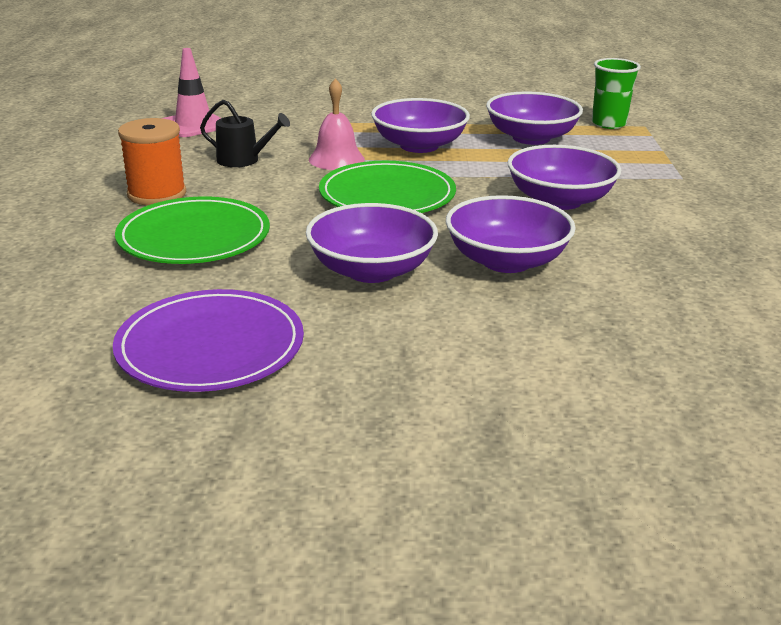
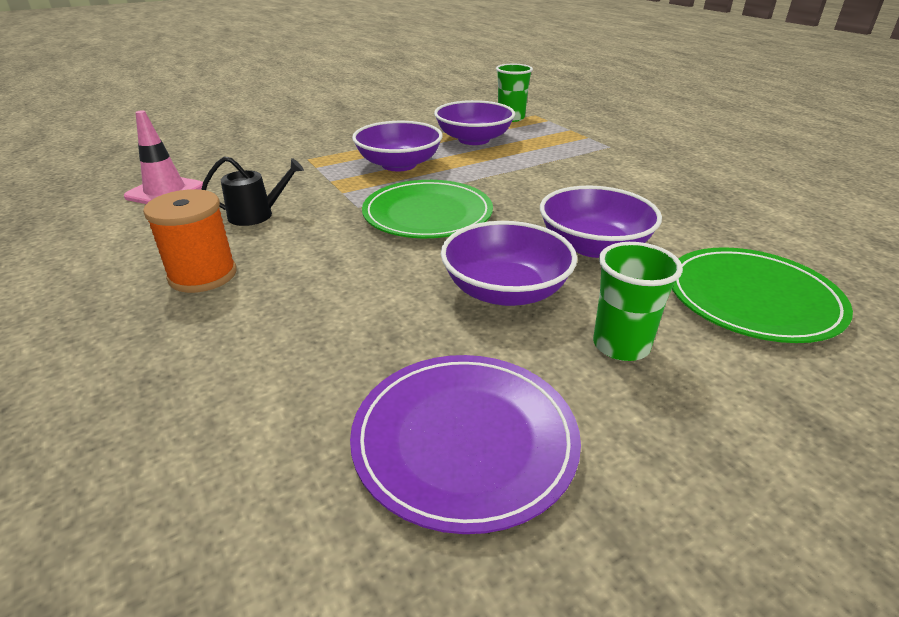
camera: 30 degrees left, 5 degrees up
green plate [115,196,270,264] -> green plate moved to [672,247,853,343]
pink bell [309,78,365,170] -> none
purple bowl [507,145,621,210] -> none
none -> green cup [593,242,683,361]

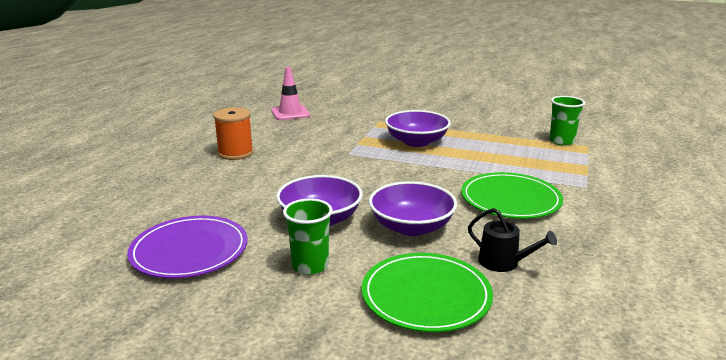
camera: 50 degrees right, 10 degrees down
black watering can [201,157,304,226] -> black watering can moved to [468,208,557,272]
green plate [362,180,493,238] -> green plate moved to [461,172,563,219]
purple bowl [434,100,515,145] -> none

